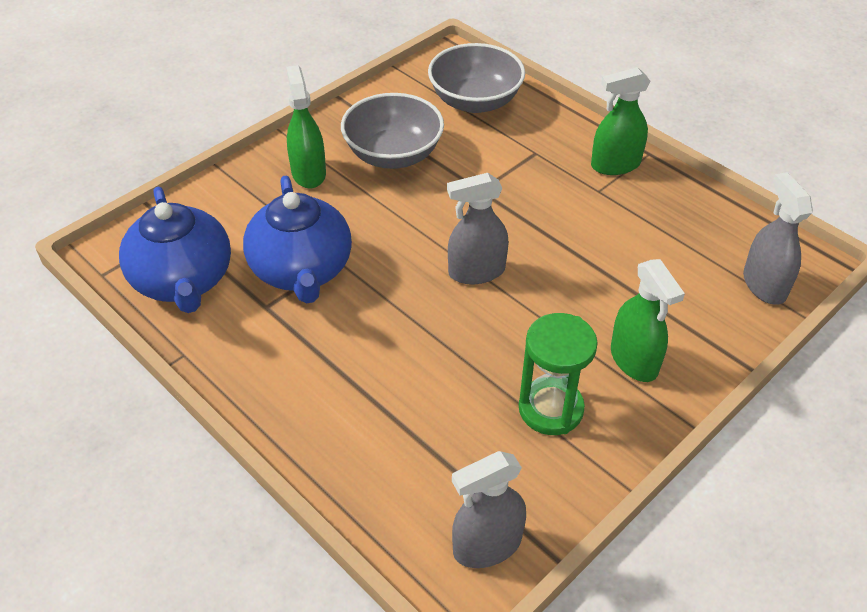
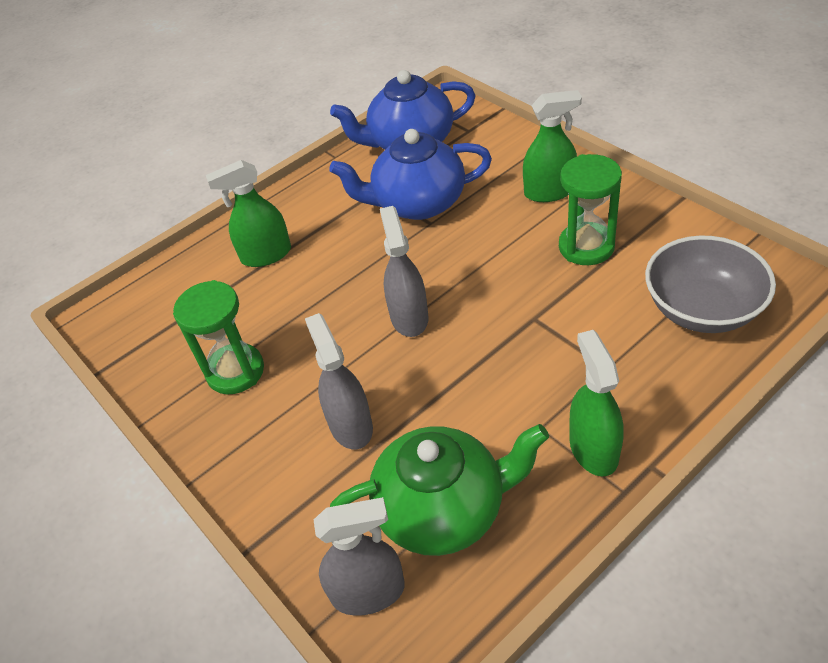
camera: 100 degrees right, 0 degrees up
grey bowl [341,93,444,169] -> green hourglass [559,154,622,265]
grey spray bottle [452,451,526,568] -> grey spray bottle moved to [305,313,373,450]
green spray bottle [611,259,685,382] -> green spray bottle moved to [206,160,291,267]
none -> green teapot [330,424,549,556]

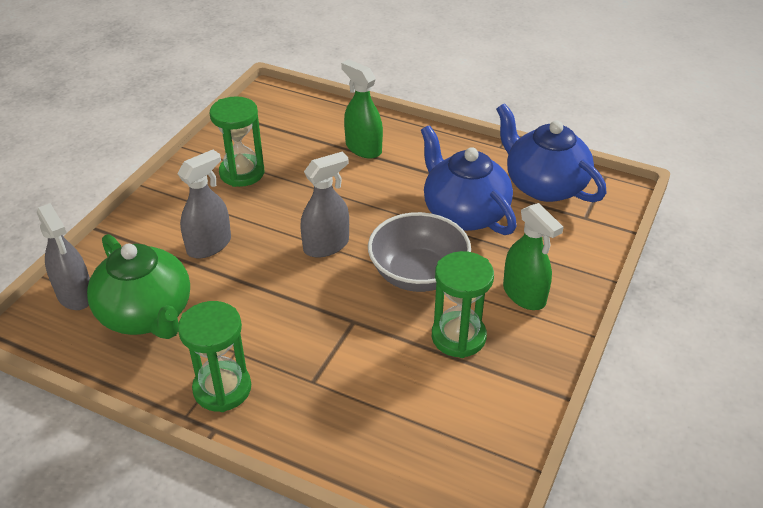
camera: 60 degrees right, 5 degrees down
green spray bottle [569,330,623,477] -> green hourglass [178,301,251,412]
grey bowl [645,236,776,333] -> grey bowl moved to [368,212,471,292]

